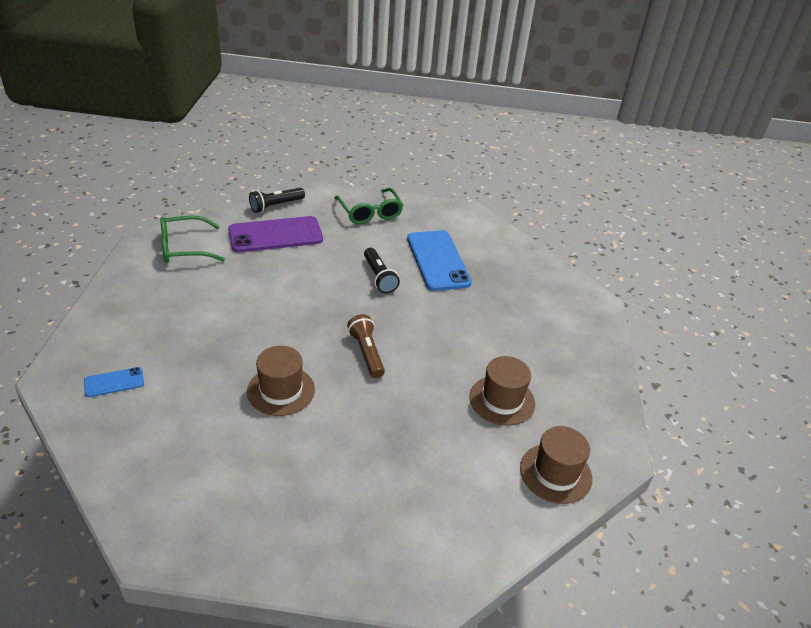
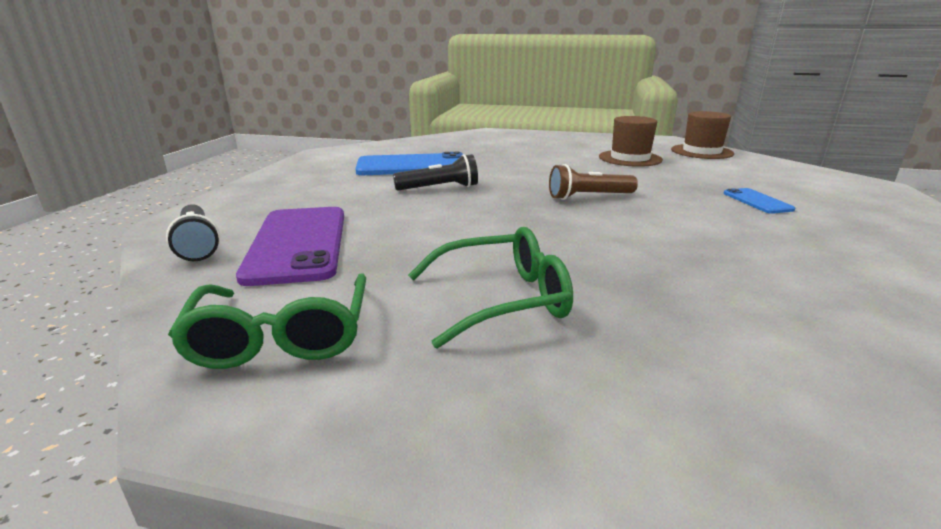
camera: 80 degrees left, 15 degrees down
blue phone [84,367,144,397] -> blue phone moved to [724,188,795,214]
brown hat [247,346,315,416] -> none
green glasses [334,188,403,224] -> green glasses moved to [408,227,573,349]

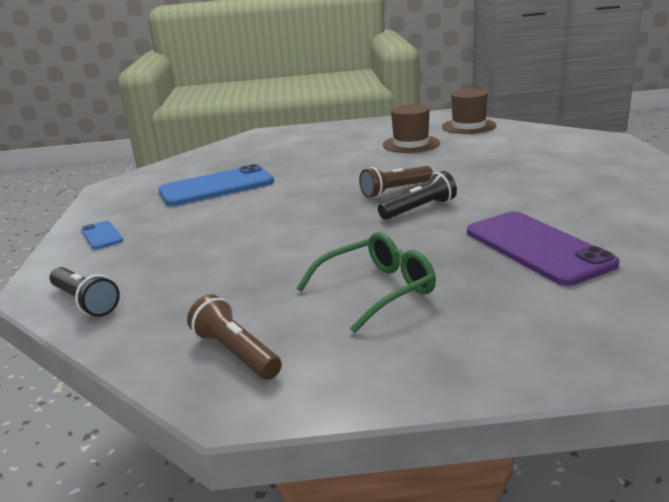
camera: 15 degrees left, 0 degrees up
green glasses [168,273,366,369] -> brown flashlight [187,294,282,380]
purple phone [236,207,344,286] -> purple phone moved to [467,211,620,286]
black flashlight [393,154,478,191] -> black flashlight moved to [378,171,457,220]
blue phone [724,188,795,214] -> blue phone moved to [81,221,123,249]

